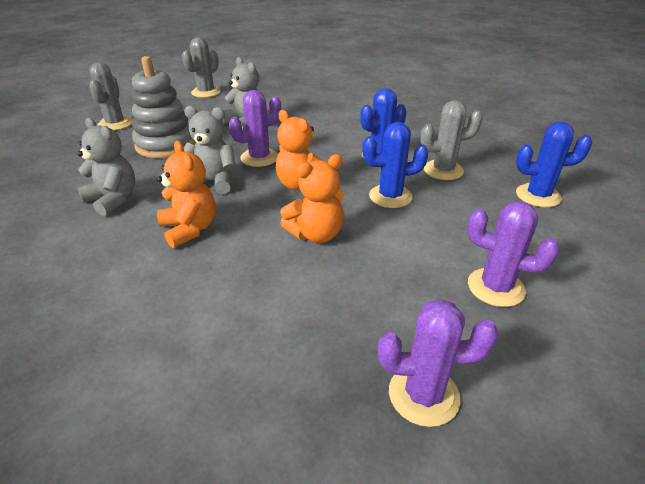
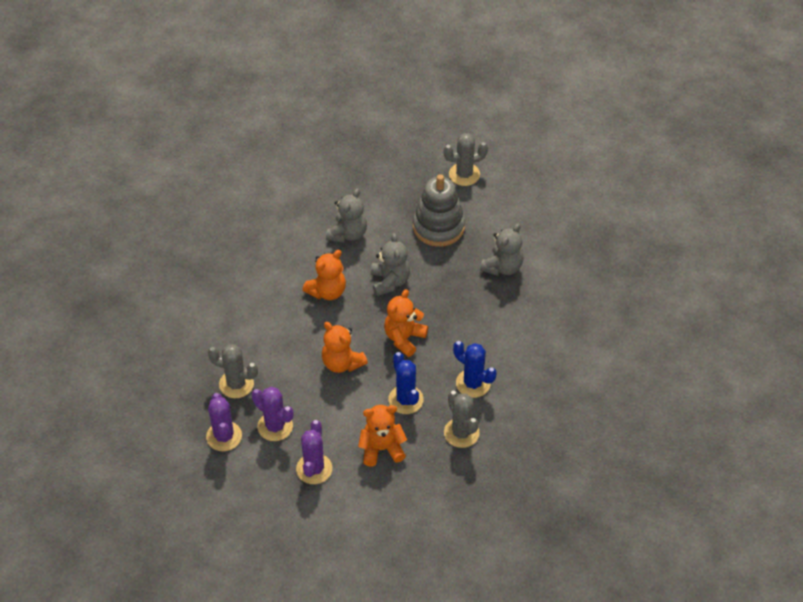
camera: 75 degrees right, 15 degrees up
grey cactus [182,37,221,98] -> grey cactus moved to [208,344,258,398]
purple cactus [229,90,281,167] -> purple cactus moved to [252,387,293,441]
blue cactus [516,121,592,207] -> none
none -> orange teddy bear [358,405,407,467]

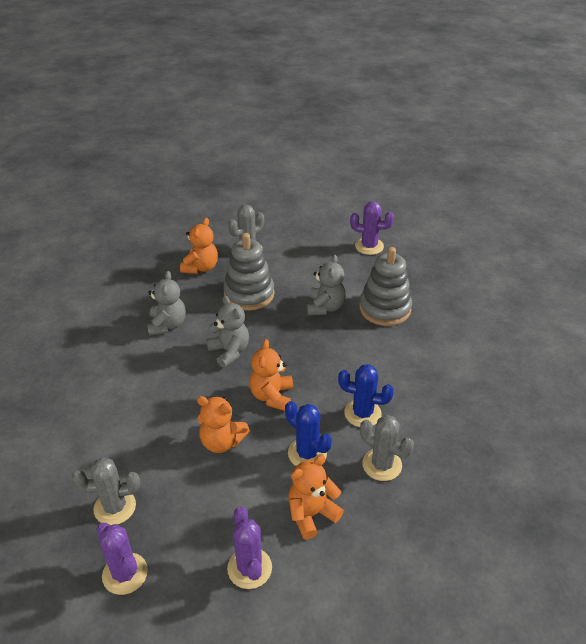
camera: 25 degrees left, 10 degrees down
purple cactus [252,387,293,441] -> purple cactus moved to [350,201,394,255]
orange teddy bear [302,250,346,300] -> orange teddy bear moved to [180,218,218,274]
none -> grey stacking toy [359,247,412,326]

